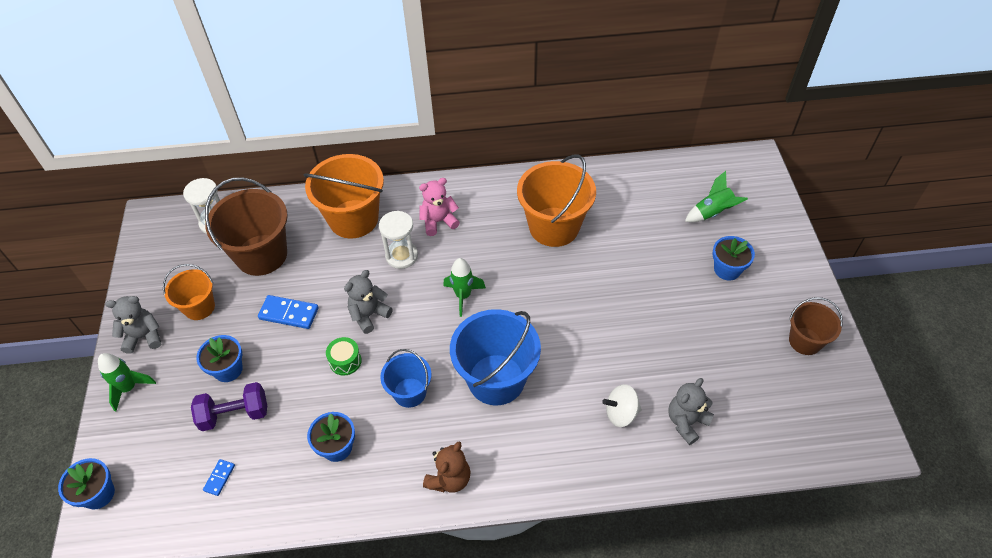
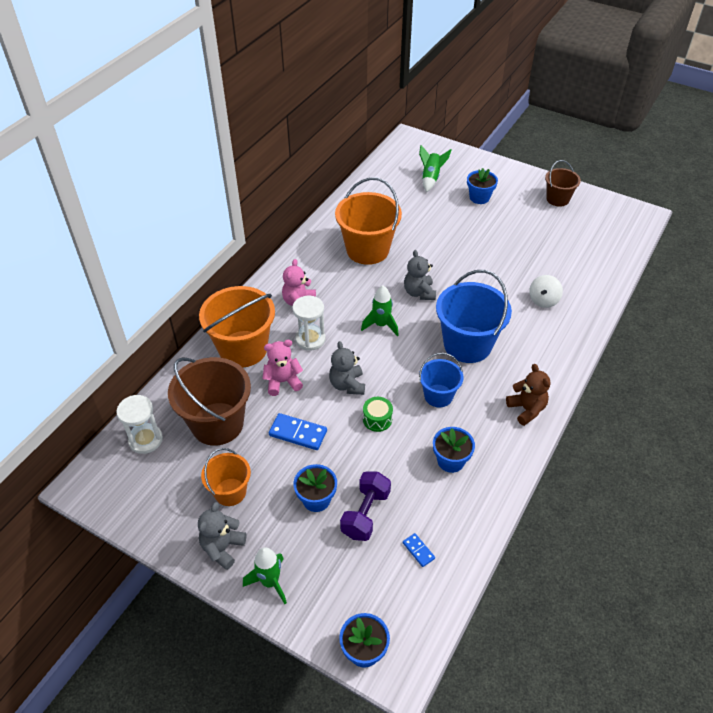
camera: 55 degrees left, 5 degrees down
blue domino [258,295,319,329] -> blue domino turned 60 degrees clockwise [269,413,327,450]
grey teddy bear [668,378,714,445] -> grey teddy bear moved to [404,250,436,300]
none -> pink teddy bear [263,340,303,396]

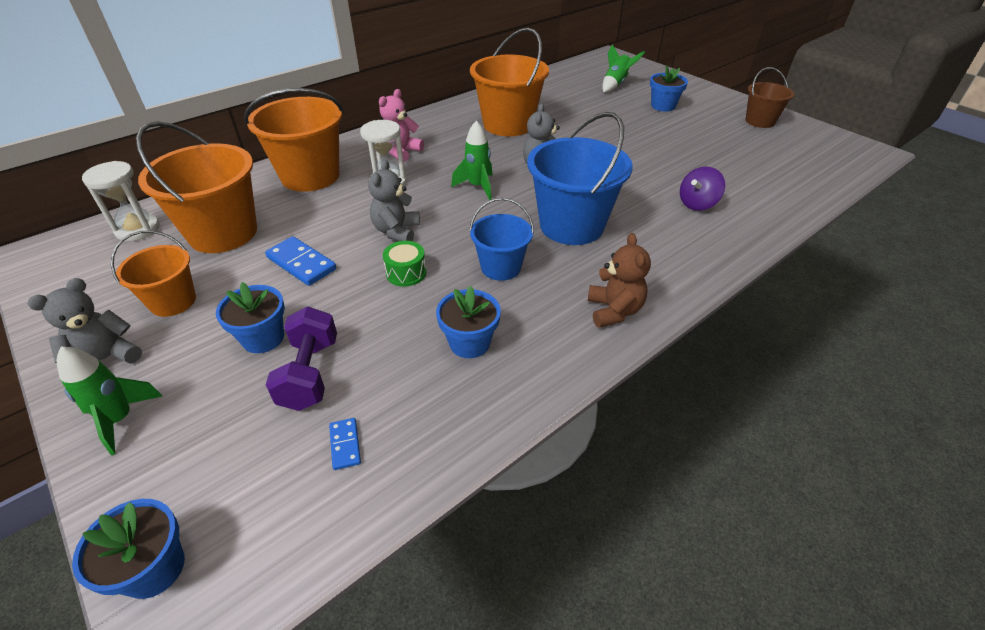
camera: 20 degrees right, 5 degrees down
brown bucket [168,357,251,446] -> orange bucket [136,121,257,253]
pink teddy bear [263,340,303,396] -> none
purple dumbbell [340,471,391,541] -> purple dumbbell turned 45 degrees counterclockwise [266,307,337,411]
white spinning top [529,275,563,308] -> purple spinning top [680,167,725,211]

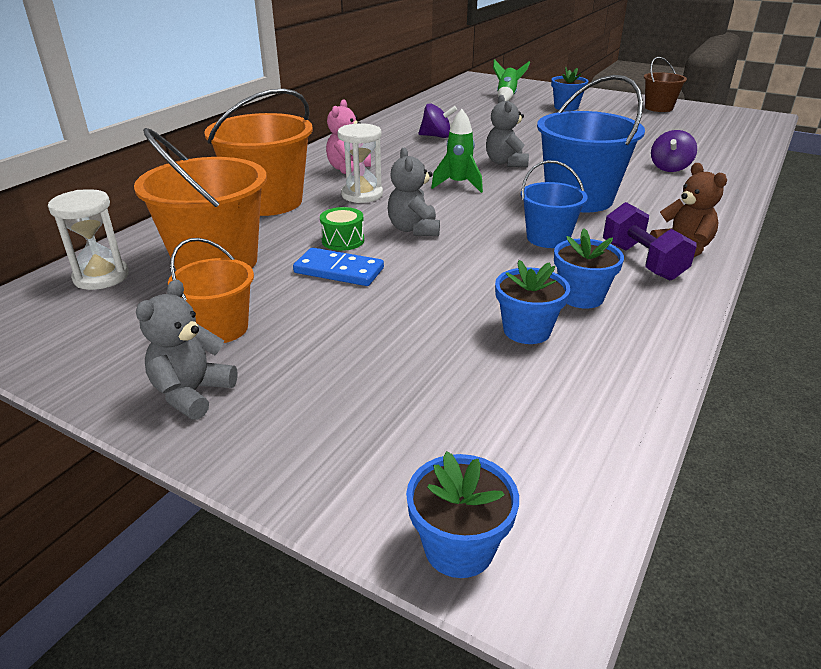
camera: 20 degrees left, 10 degrees down
green rocket [57,346,162,455] -> none
blue flower pot [216,282,285,353] -> blue flower pot moved to [495,260,570,344]
purple dumbbell [266,307,337,411] -> purple dumbbell moved to [603,202,697,280]
blue domino [329,418,361,470] -> none
green drum [383,241,426,287] -> green drum moved to [320,207,364,251]
orange bucket [470,28,549,136] -> purple spinning top [419,104,457,138]

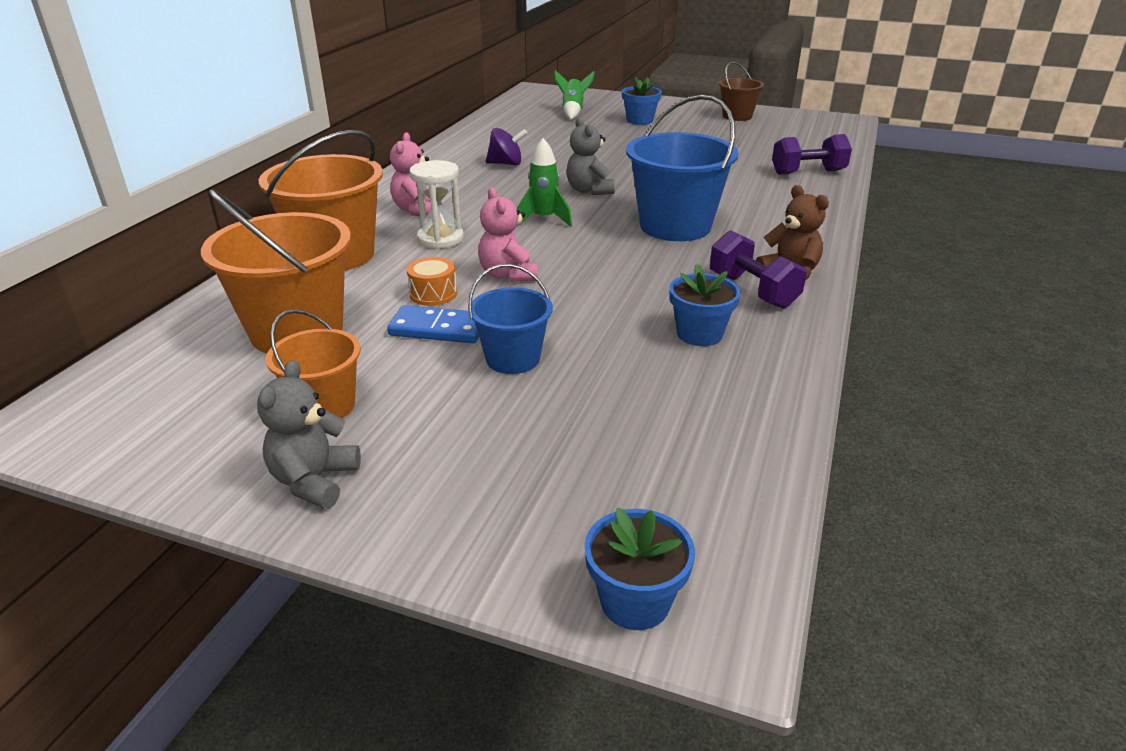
camera: 10 degrees left, 0 degrees up
white hourglass [48,189,129,290] -> none
green drum [320,207,364,251] -> orange drum [406,257,457,306]
grey teddy bear [388,148,440,236] -> pink teddy bear [478,188,537,282]
blue flower pot [495,260,570,344] -> none
blue bucket [521,160,588,248] -> blue bucket moved to [468,264,553,374]
purple spinning top [651,130,697,172] -> none
none -> purple dumbbell [772,134,852,175]

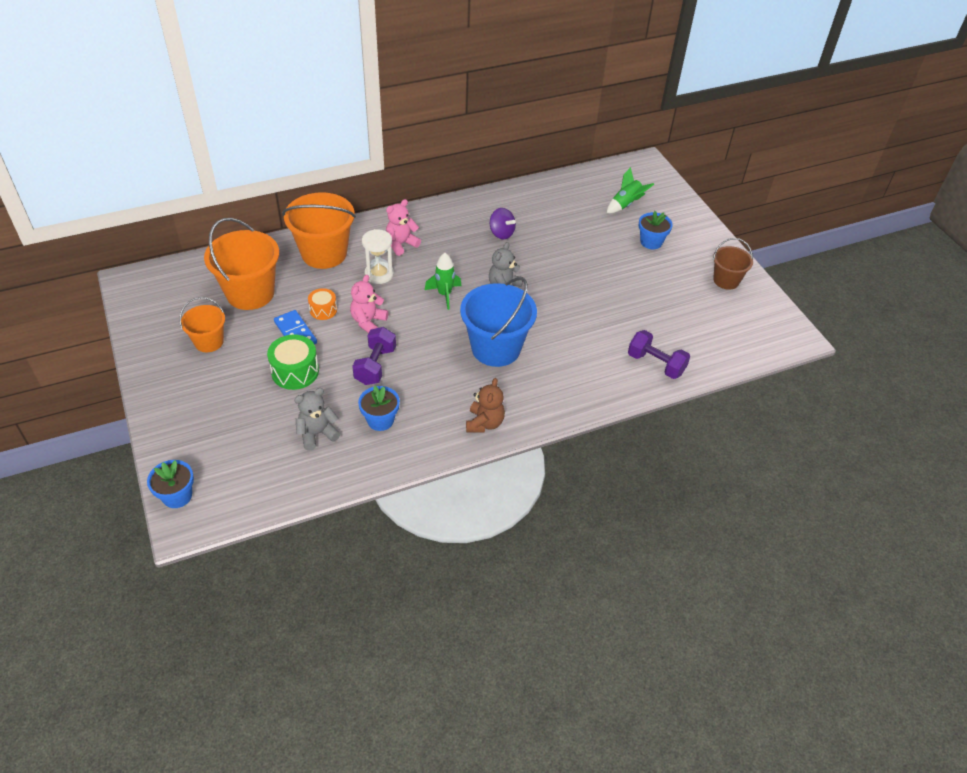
camera: 45 degrees right, 15 degrees up
grey teddy bear [257,360,361,509] -> grey teddy bear moved to [294,388,340,451]
blue bucket [468,264,553,374] -> green drum [267,335,319,390]
purple dumbbell [710,230,807,309] -> purple dumbbell moved to [352,327,396,385]

